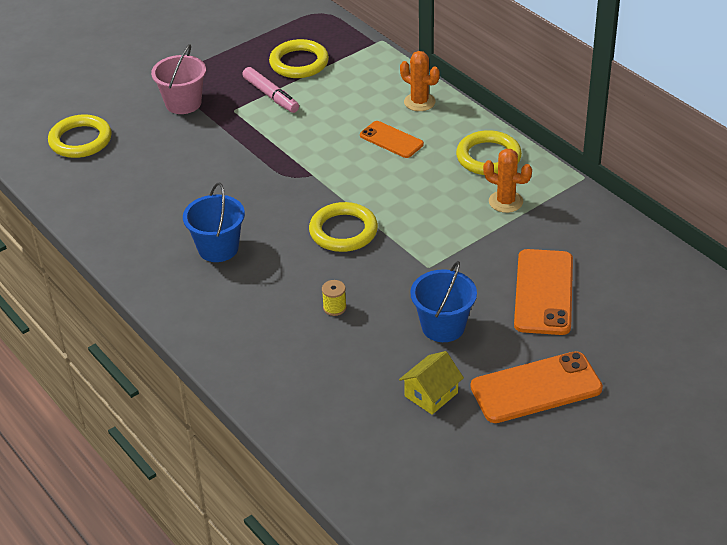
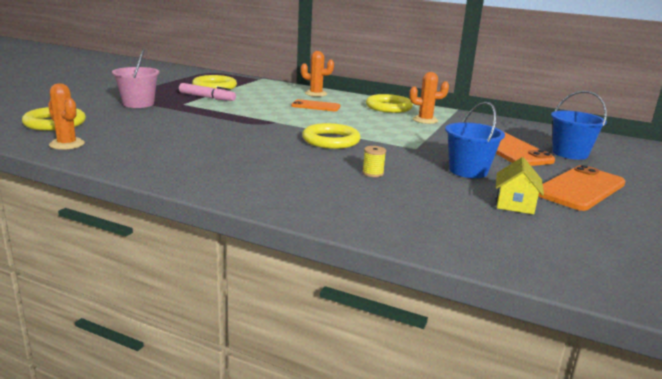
camera: 30 degrees left, 20 degrees down
blue bucket [183,183,245,262] -> blue bucket moved to [551,91,607,160]
none -> orange cactus [48,83,85,150]

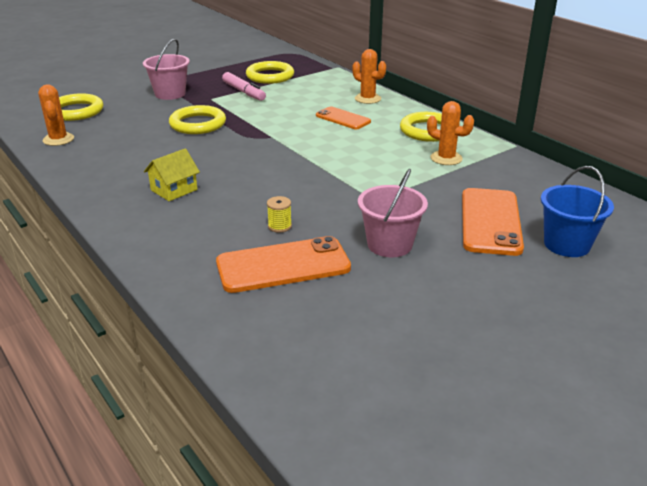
camera: 30 degrees right, 10 degrees up
yellow ring [302,123,361,149] -> yellow ring moved to [169,105,226,134]
blue bucket [445,102,505,178] -> pink bucket [358,169,428,257]
yellow house [496,157,544,214] -> yellow house moved to [144,148,200,201]
orange phone [538,165,625,211] -> orange phone moved to [216,236,351,293]

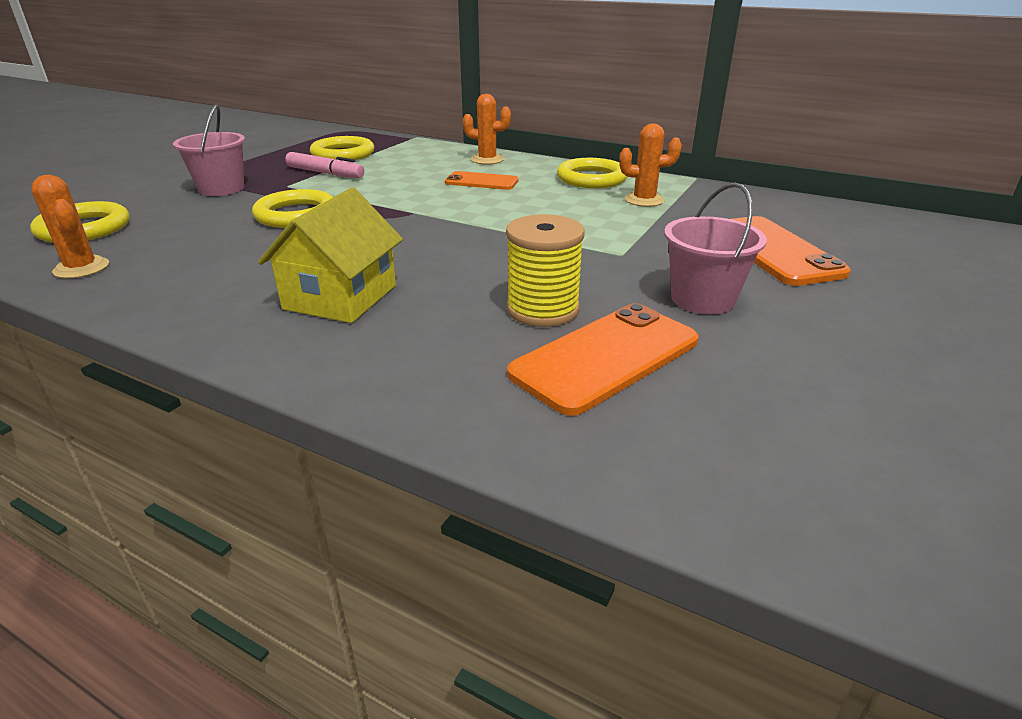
camera: 25 degrees left, 0 degrees up
yellow house [144,148,200,201] -> yellow house [258,188,403,323], size x1.58
yellow spool [267,196,292,233] -> yellow spool [506,214,585,327], size x2.06
blue bucket [541,166,614,257] -> none

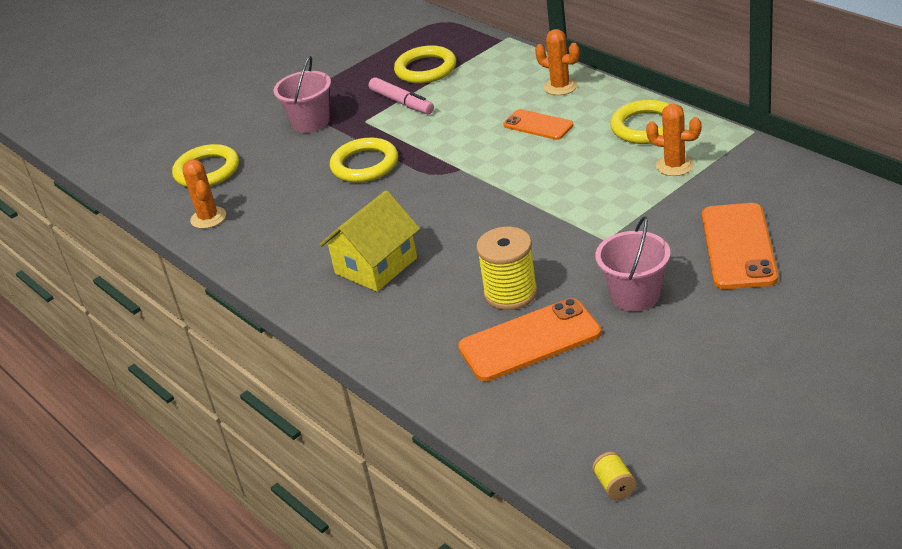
camera: 25 degrees right, 5 degrees up
none -> yellow spool [592,452,636,500]

